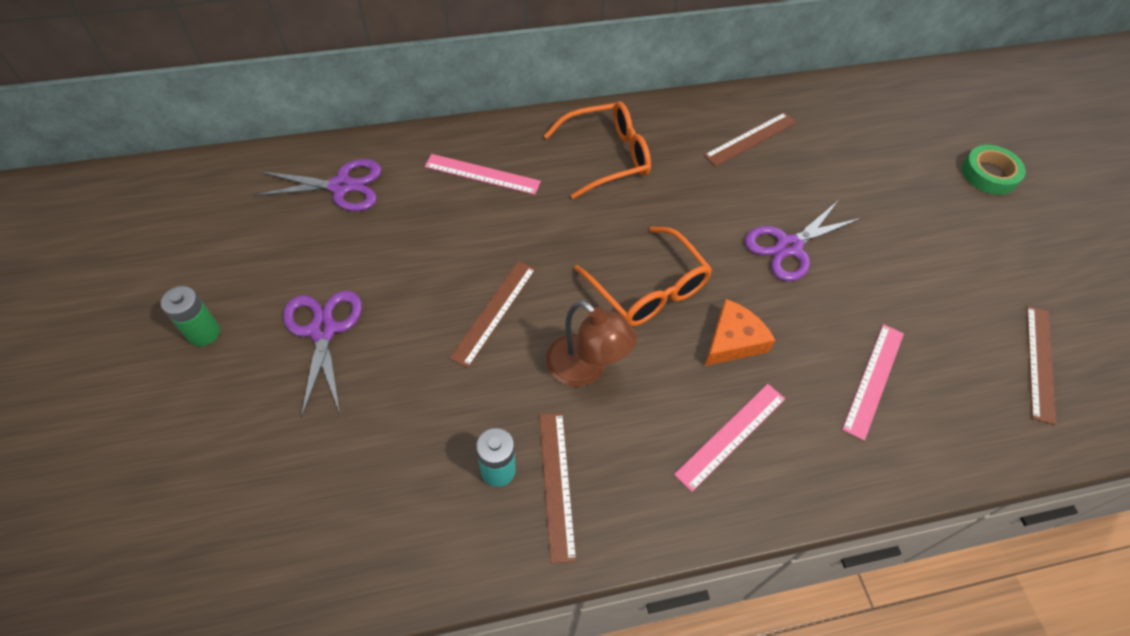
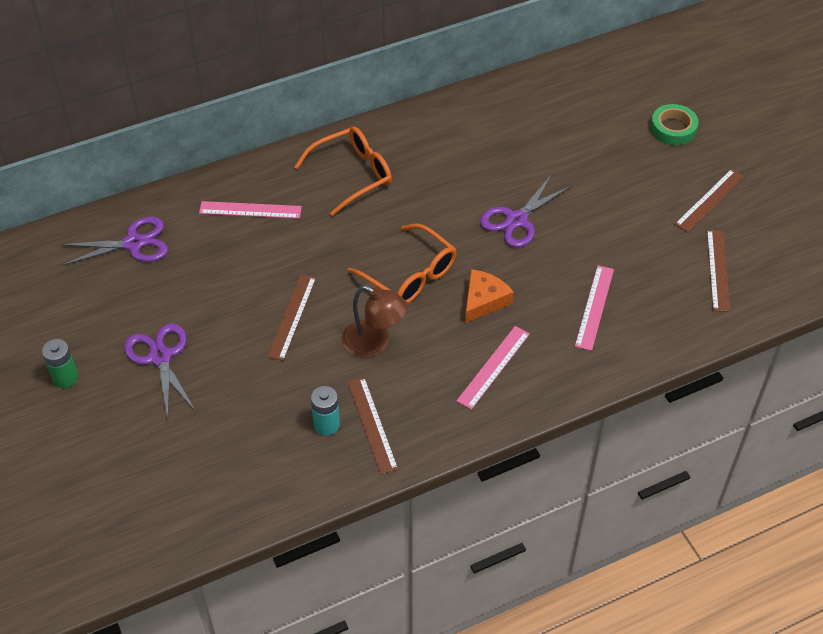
camera: 10 degrees left, 5 degrees down
brown ruler [704,112,797,166] -> brown ruler moved to [675,169,745,233]

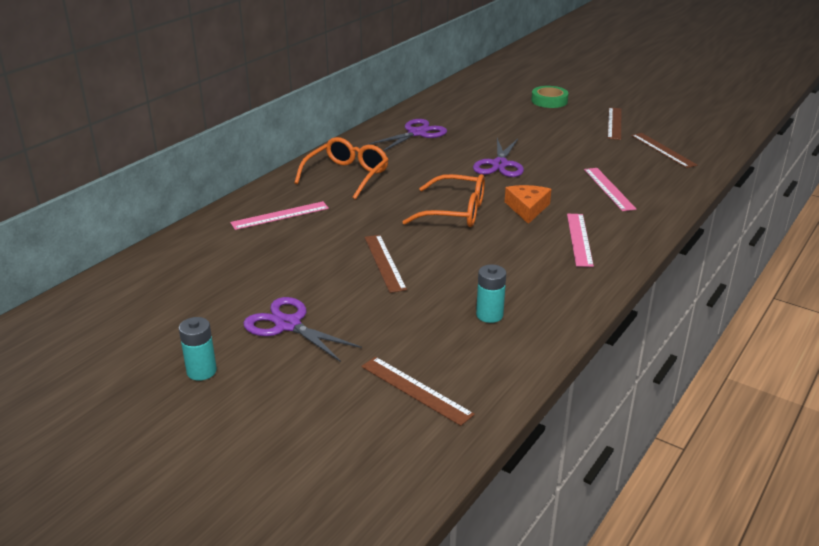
camera: 30 degrees left, 20 degrees down
green battery [42,339,78,388] -> turquoise battery [179,317,217,381]
purple scissors [59,216,168,266] -> purple scissors moved to [367,119,447,151]
brown lamp [342,285,408,358] -> none
brown ruler [347,377,398,474] -> brown ruler moved to [361,357,475,426]

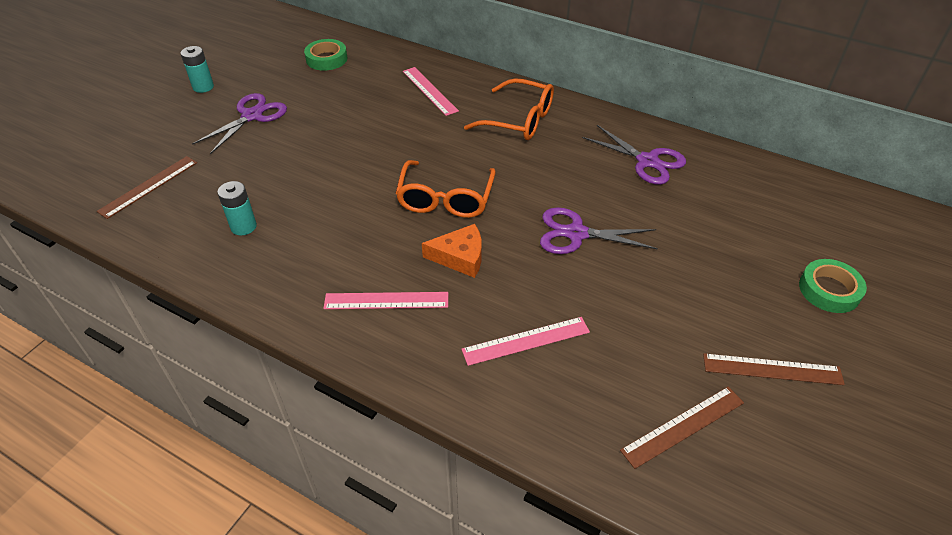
camera: 85 degrees right, 15 degrees up
brown ruler [364,235,407,293] -> none
none -> green tape [304,39,347,71]

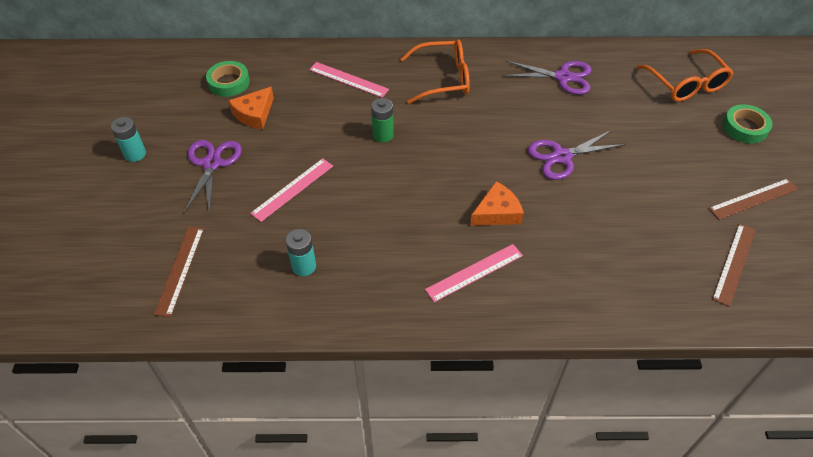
camera: 30 degrees left, 5 degrees up
orange glasses [396,160,496,218] -> orange glasses moved to [637,49,734,102]
pink ruler [461,317,590,366] -> pink ruler moved to [250,158,333,222]
none -> orange cheese [229,87,274,129]
none -> green battery [371,98,394,142]

